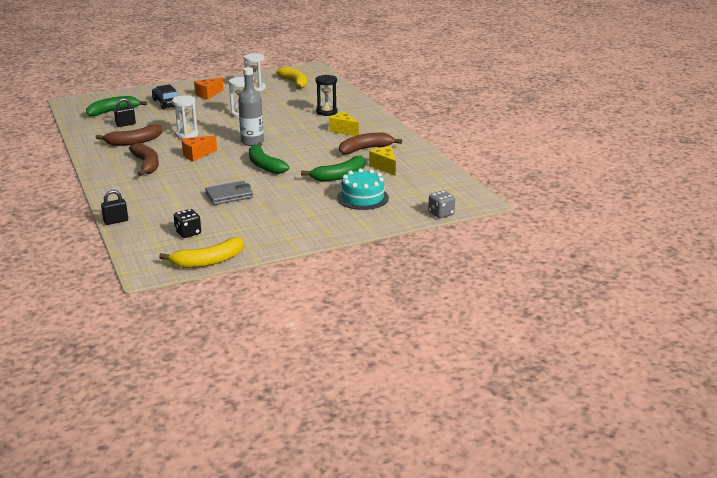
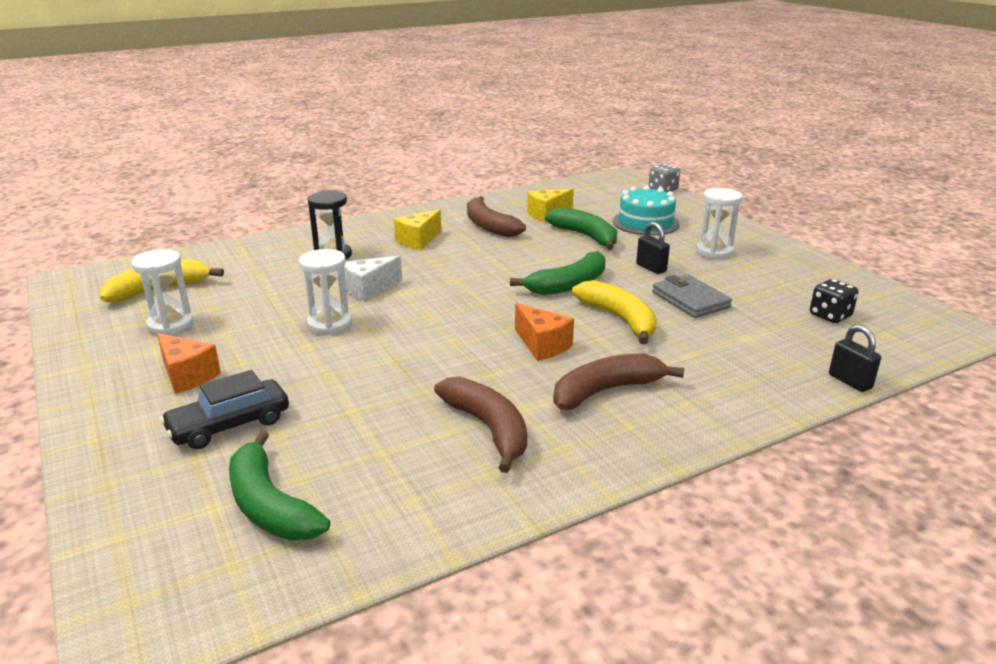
camera: 95 degrees left, 0 degrees up
black padlock [114,98,136,127] -> black padlock moved to [636,222,670,274]
yellow banana [159,237,244,268] -> yellow banana moved to [572,280,657,345]
white hourglass [172,95,198,139] -> white hourglass moved to [696,188,742,259]
grey bottle [238,67,264,146] -> none
none -> white cheese [344,256,402,302]

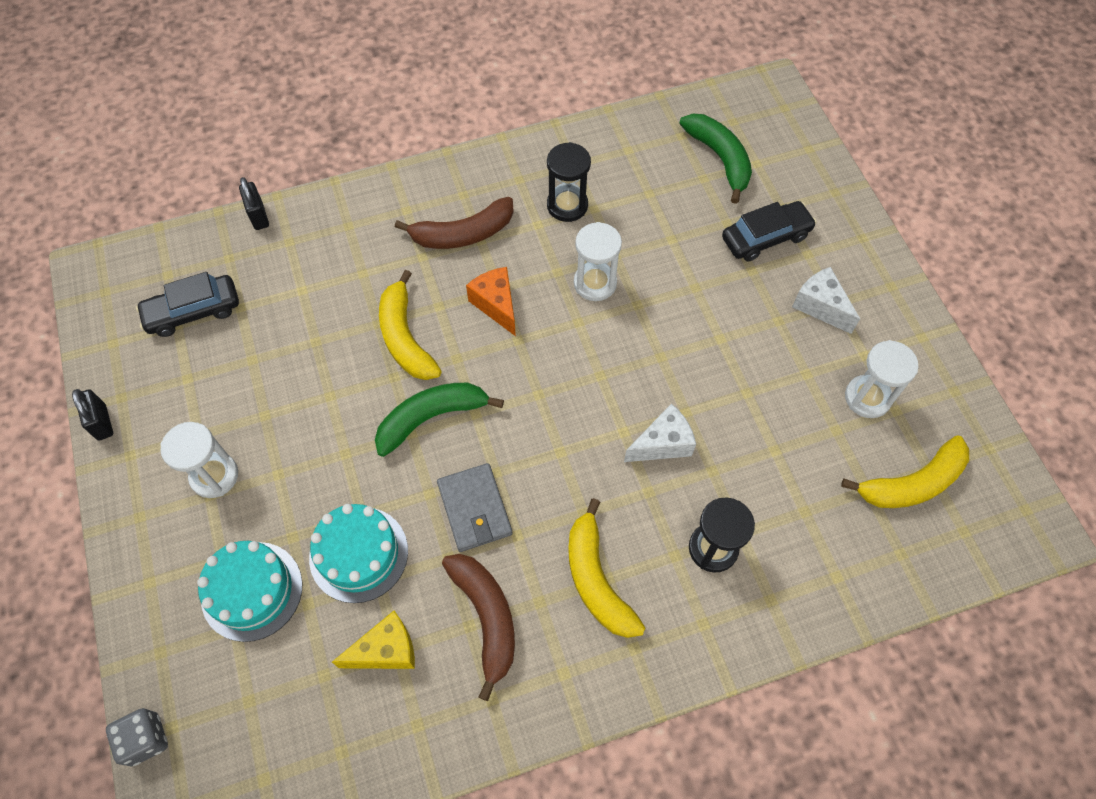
camera: 170 degrees left, 35 degrees up
orange cheese [157,333,221,394] -> white cheese [792,267,860,334]
white hourglass [299,249,352,335] -> white hourglass moved to [574,222,622,301]
yellow cheese [394,209,441,250] -> yellow banana [568,498,645,638]
brown banana [434,377,527,473] -> black hourglass [547,142,591,222]
green banana [545,207,617,250] -> turquoise cake [309,504,408,603]
black padlock [636,222,670,274] -> black padlock moved to [72,389,113,441]
grey wallet [652,274,732,318] -> grey wallet moved to [437,463,512,552]
black dice [810,279,858,323] -> black car [136,272,239,337]

